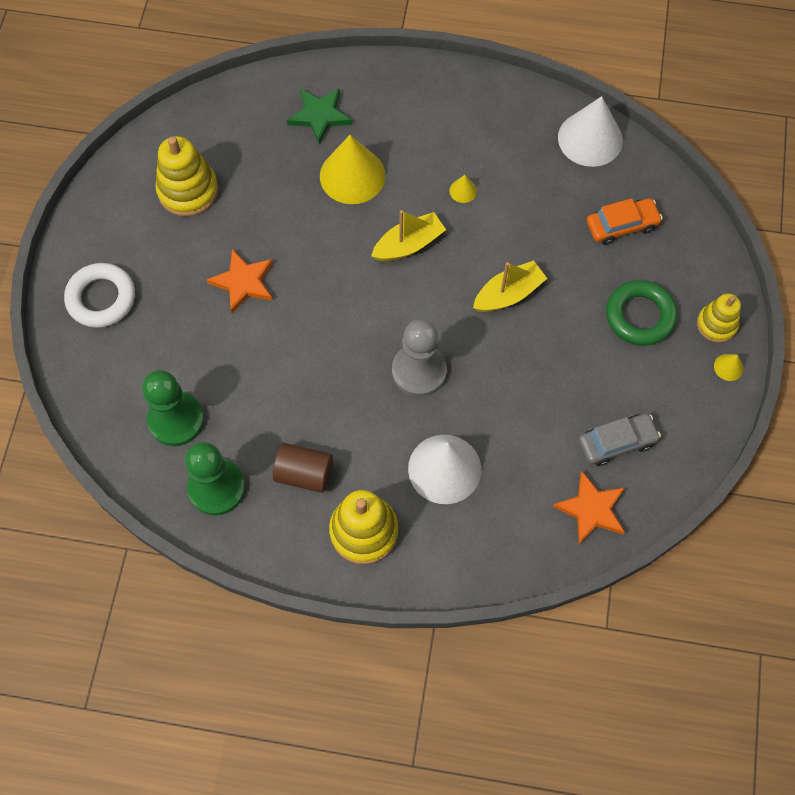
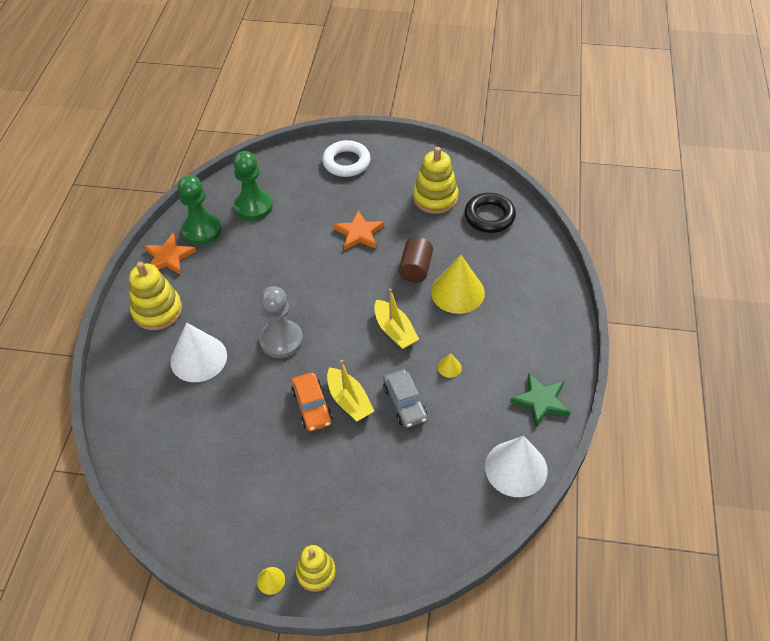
camera: 90 degrees right, 15 degrees down
brown cylinder [273,443,333,493] -> brown cylinder moved to [398,237,433,283]
green star [287,88,352,145] -> green star moved to [510,373,570,427]
orange star [553,471,625,544] -> orange star moved to [144,233,196,274]
grey car [579,413,661,466] -> grey car moved to [383,369,428,428]
orange car [587,198,663,245] -> orange car moved to [291,373,332,431]
green ring [606,280,677,346] -> none
none -> black ring [465,193,516,233]

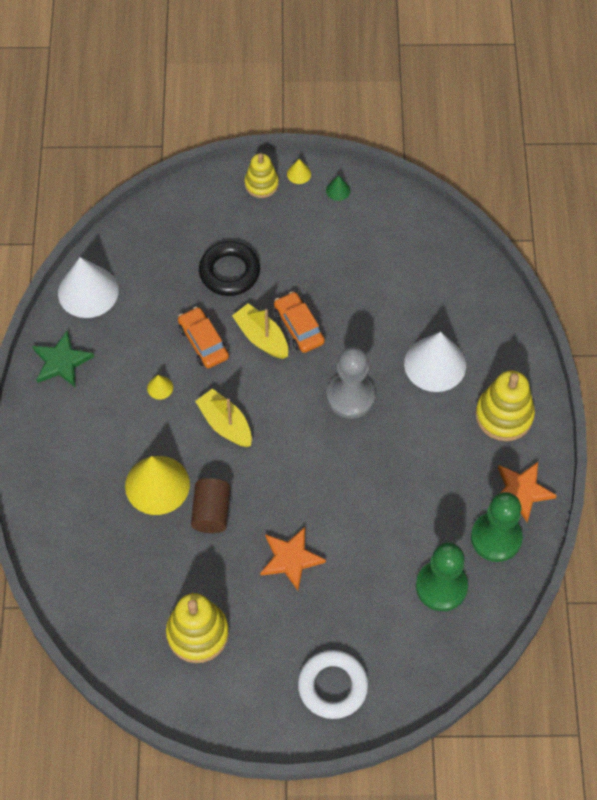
camera: 170 degrees right, 10 degrees up
grey car [383,369,428,428] -> orange car [178,307,229,368]
black ring [465,193,516,233] -> black ring moved to [199,241,260,296]
none -> green cone [326,176,350,201]

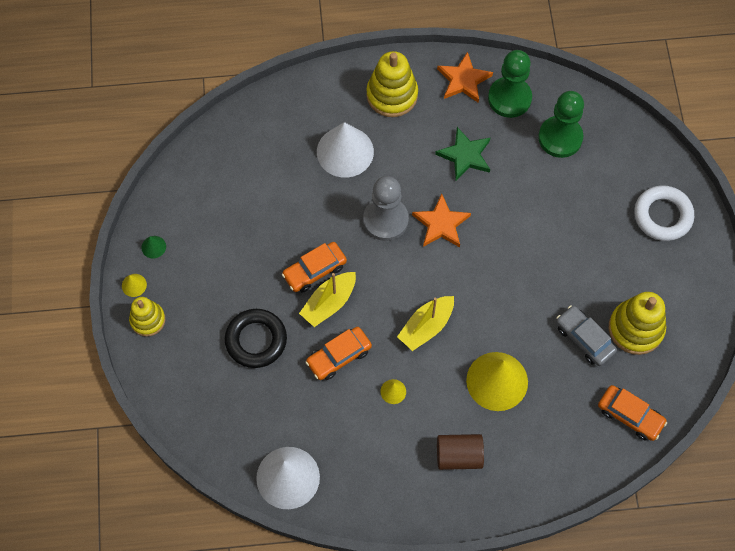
camera: 95 degrees left, 5 degrees up
green star [32,331,94,388] -> green star moved to [435,127,490,180]
brown cylinder [191,478,230,533] -> brown cylinder moved to [437,434,484,470]
orange star [261,527,326,591] -> orange star moved to [412,194,471,247]
none -> grey car [556,305,617,366]
none -> orange car [598,385,667,441]

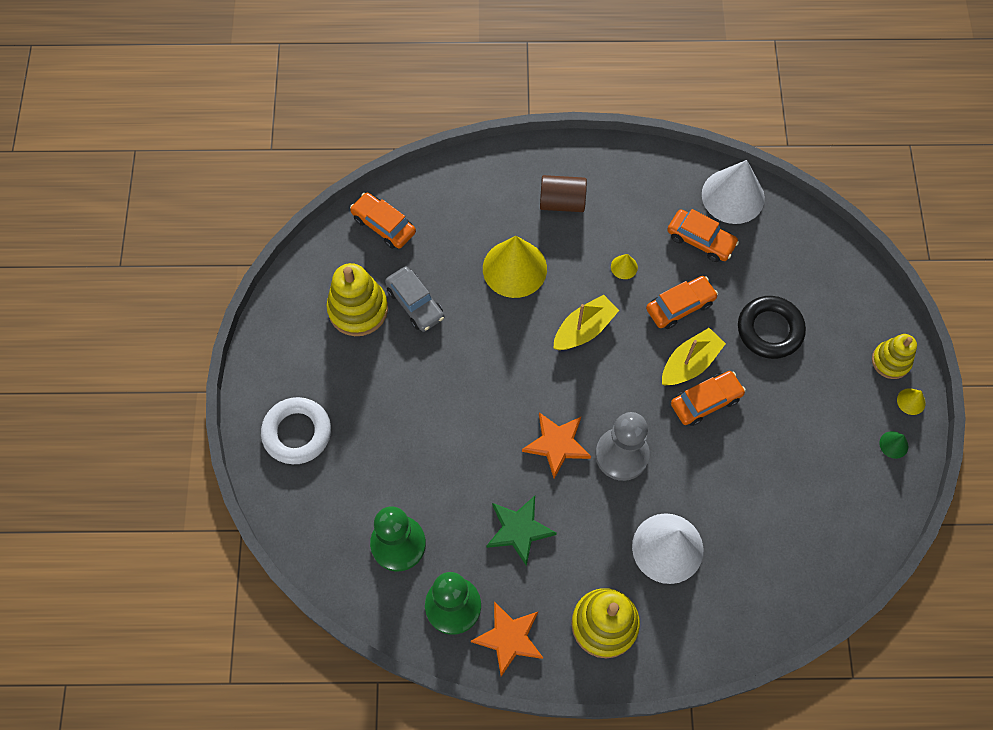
camera: 175 degrees left, 0 degrees up
none -> orange car [667,209,739,262]

